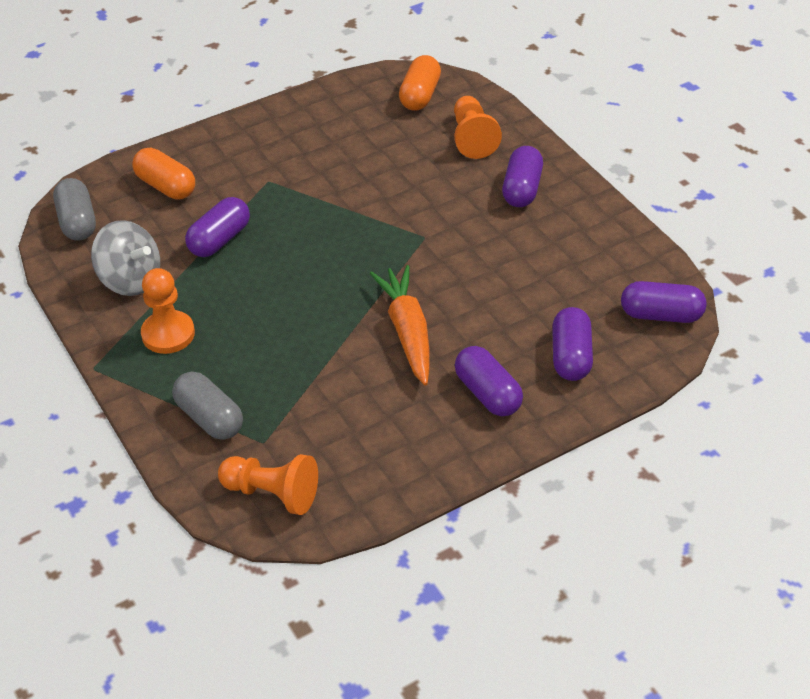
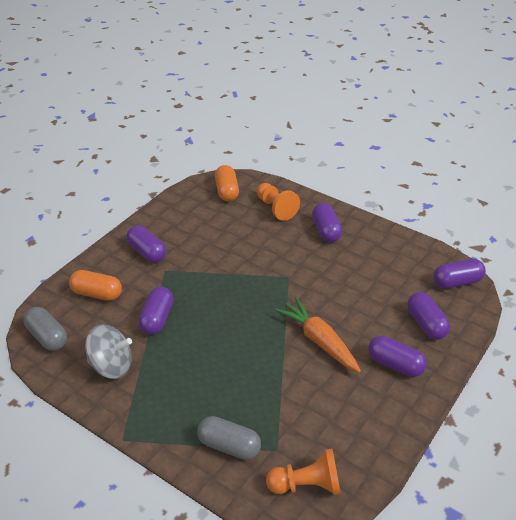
camera: 25 degrees left, 5 degrees down
orange pawn [141,268,195,354] -> none
none -> purple capsule [126,226,166,263]

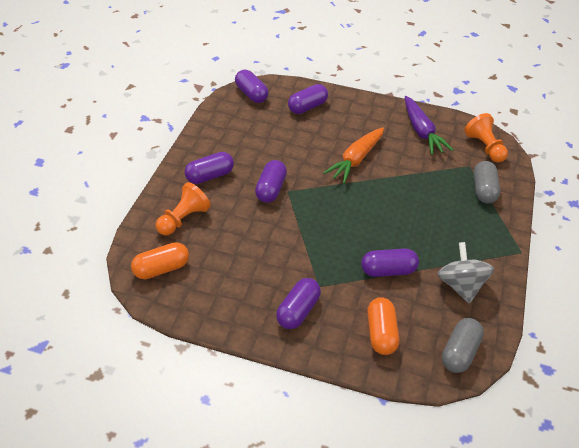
camera: 110 degrees left, 5 degrees up
purple capsule [368,336,427,377] -> purple capsule moved to [255,160,287,203]
none -> purple carrot [405,96,453,155]

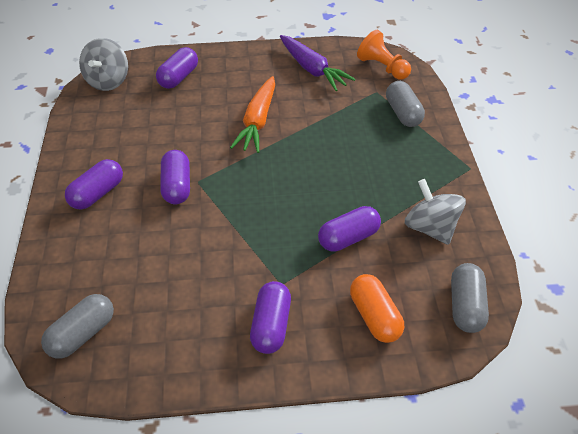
camera: 20 degrees left, 5 degrees up
orange capsule [131,242,189,279] -> grey capsule [41,294,114,359]
orange pawn [156,182,211,235] -> none
purple capsule [235,70,268,103] -> grey spinning top [79,38,128,91]

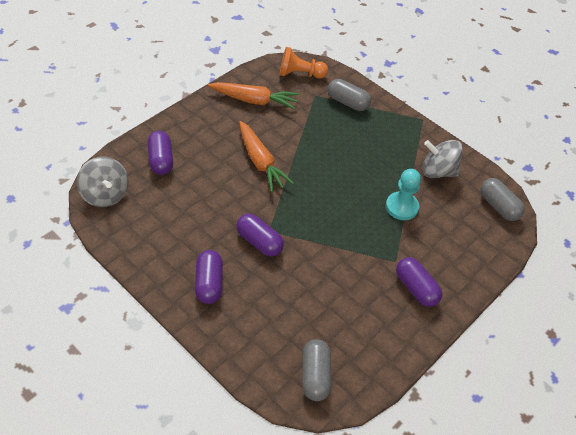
camera: 45 degrees left, 0 degrees up
purple carrot [280,35,356,91] -> orange carrot [208,82,299,110]
purple capsule [318,206,381,252] -> turquoise pawn [386,169,421,220]
orange capsule [350,274,404,343] -> none

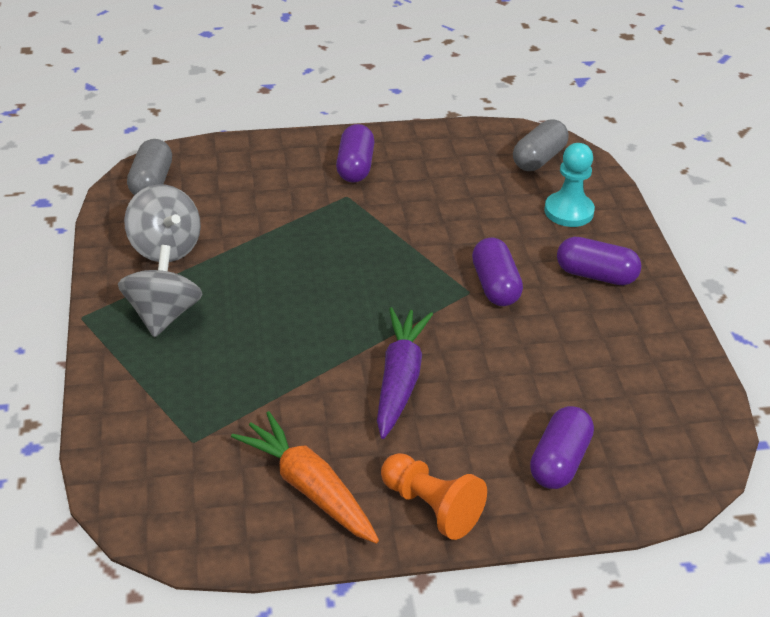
camera: 140 degrees left, 10 degrees down
grey spinning top [77,157,128,207] -> grey spinning top moved to [118,245,203,337]
purple capsule [195,250,223,304] -> purple capsule turned 75 degrees clockwise [557,237,641,285]
orange carrot [239,121,294,192] -> purple carrot [377,307,433,439]
orange pawn [280,47,328,79] -> orange pawn moved to [381,453,487,540]
grey capsule [328,79,371,111] -> none
turquoise pawn [386,169,421,220] -> turquoise pawn moved to [544,143,595,227]

